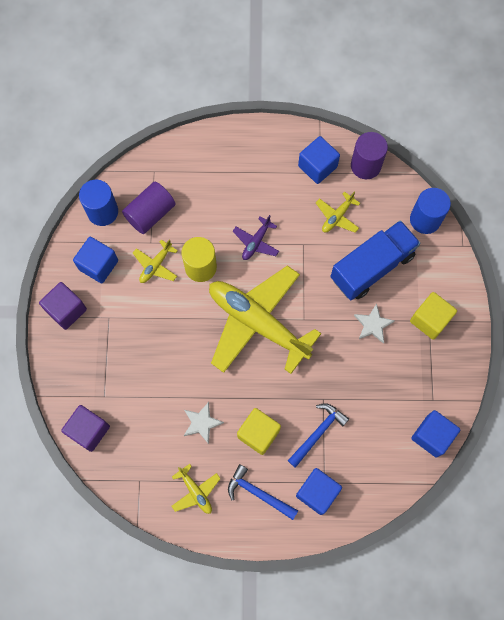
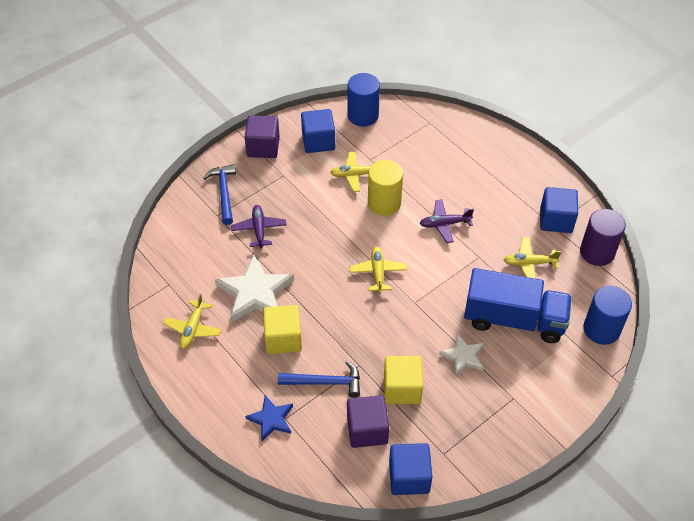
camera: 50 degrees right, 20 degrees down
purple cube [61,405,110,452] -> purple cube moved to [347,395,389,448]
purple cylinder [122,182,176,234] -> none
white star [184,402,224,444] -> white star [215,254,294,323], size x1.76
yellow plane [209,265,321,374] -> yellow plane [350,247,407,293], size x0.42
blue hammer [228,464,298,520] -> blue hammer moved to [203,164,236,225]
blue cube [296,468,342,515] -> blue star [245,395,293,441]
yellow cube [410,292,457,340] -> yellow cube moved to [384,356,423,404]
none -> purple plane [231,205,286,248]

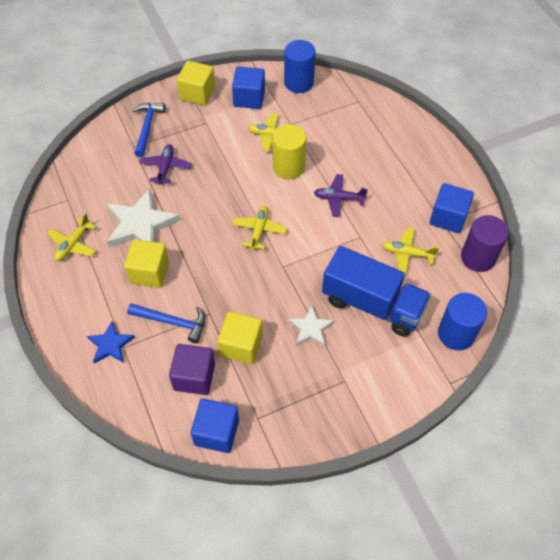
camera: 15 degrees right, 5 degrees up
purple cube [245,115,280,158] -> yellow cube [177,61,215,106]

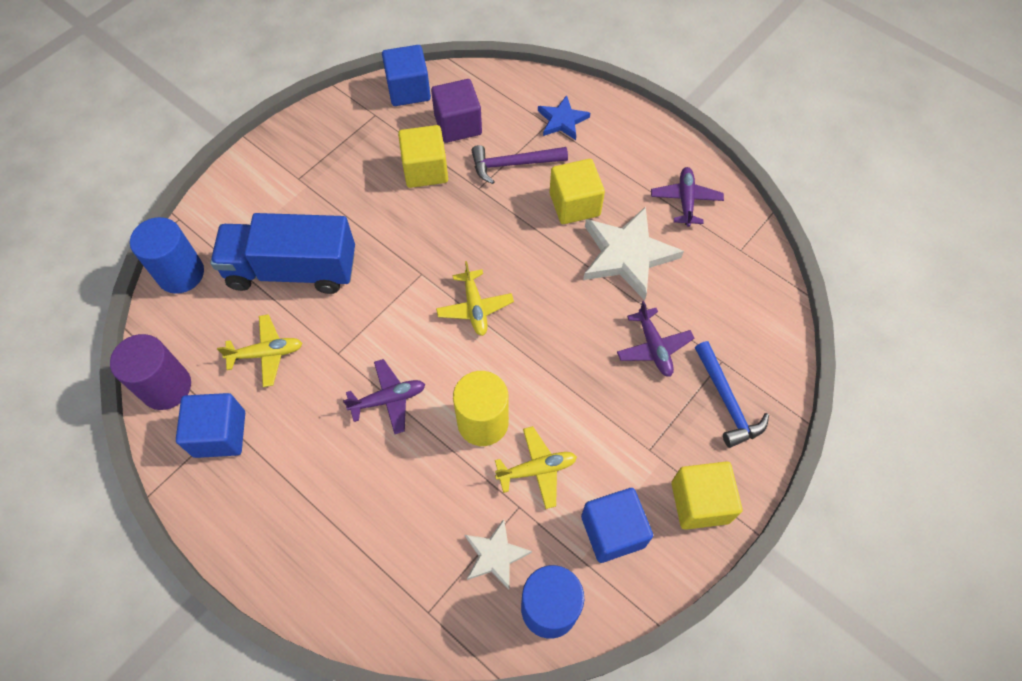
camera: 155 degrees right, 5 degrees up
yellow plane [47,213,96,261] -> purple plane [651,167,724,227]
blue hammer [127,303,205,343] -> purple hammer [471,145,568,184]
white star [288,305,335,347] -> white star moved to [465,519,532,590]

